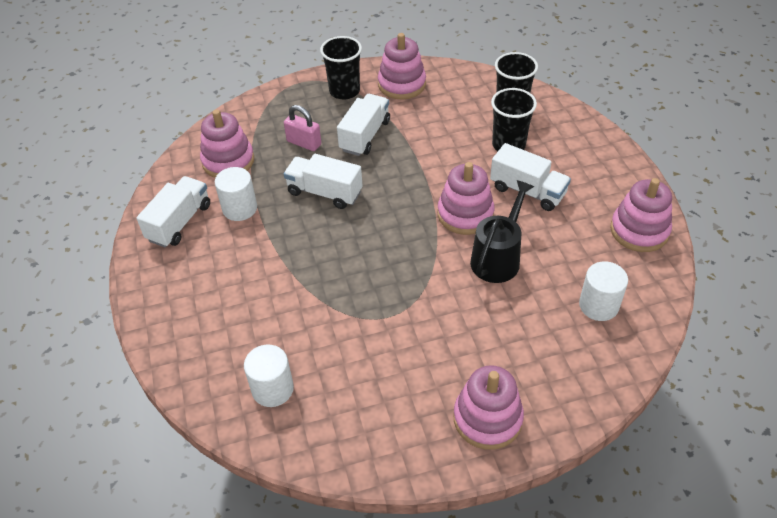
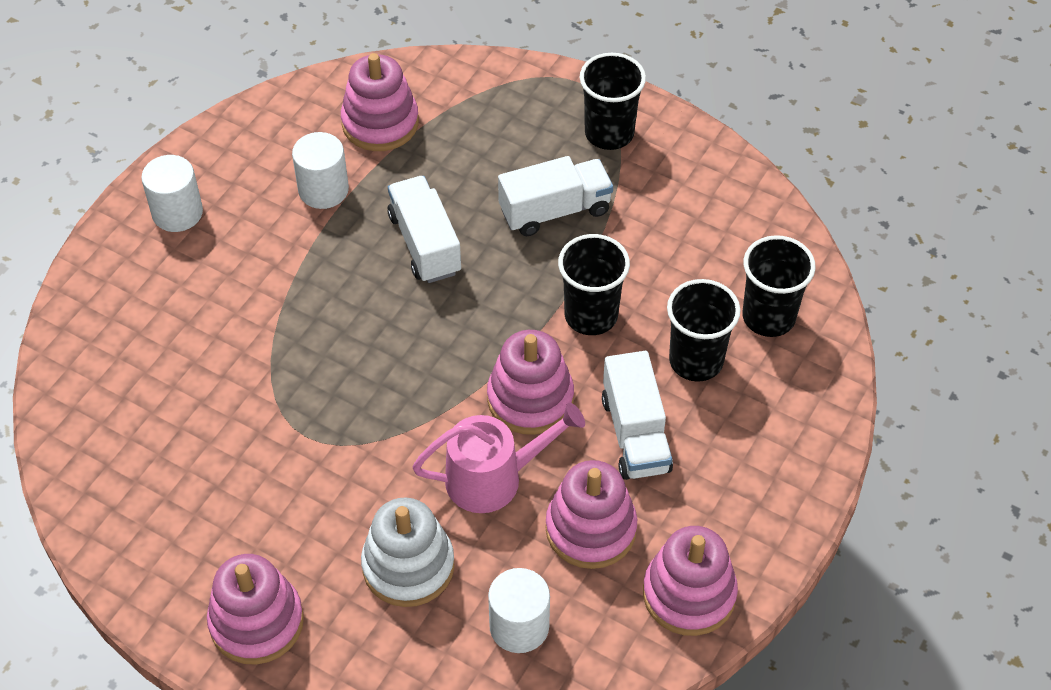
camera: 45 degrees right, 5 degrees up
white truck [136,176,210,248] -> none
white cylinder [244,345,294,407] -> white cylinder moved to [141,155,203,232]
pink padlock [284,105,321,151] -> none
pink stacking toy [378,33,426,99] -> pink stacking toy moved to [545,460,637,569]
black watering can [470,180,534,283] -> pink watering can [412,403,585,513]
none -> white stacking toy [361,497,455,607]
none -> black cup [558,234,630,335]

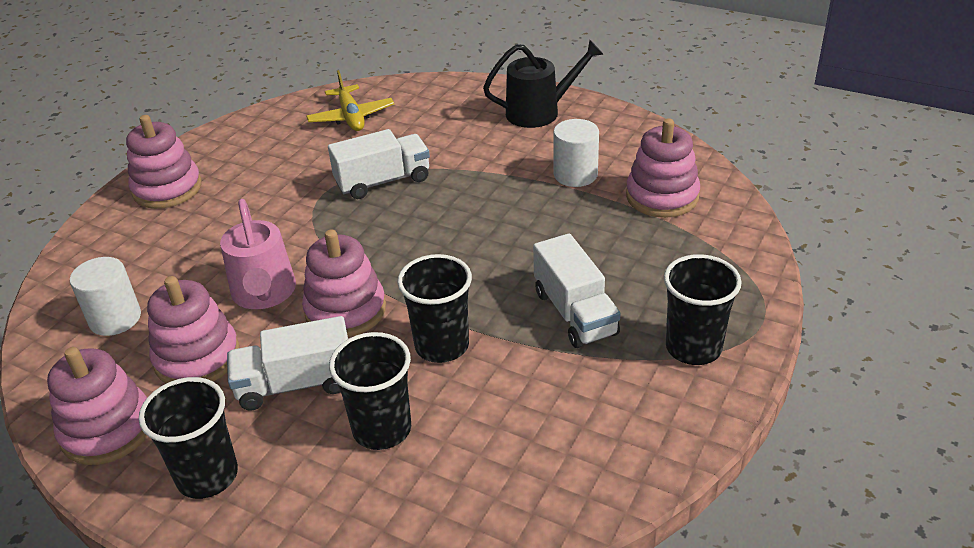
camera: 90 degrees right, 15 degrees down
white cylinder [141,155,203,232] -> black watering can [483,40,604,128]
white stacking toy [361,497,455,607] -> none
white truck [388,176,461,283] -> white truck moved to [328,129,430,199]
black cup [743,235,816,337] -> black cup moved to [139,377,238,499]
none -> yellow plane [306,70,394,131]

